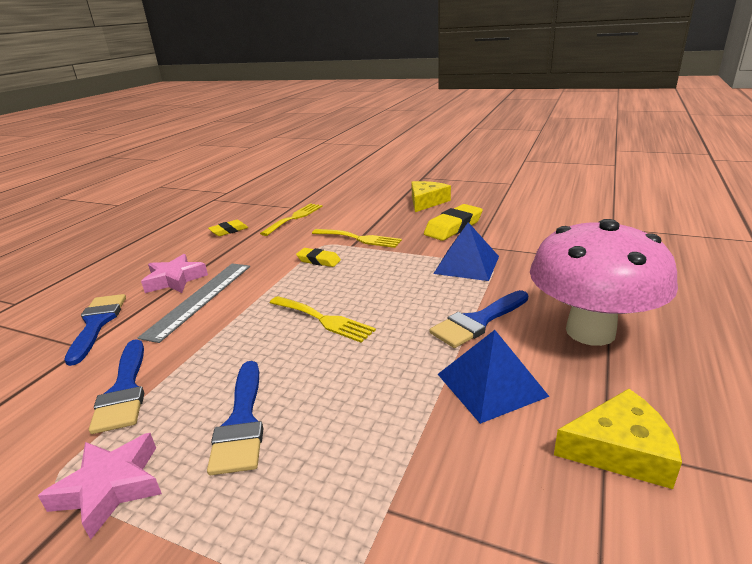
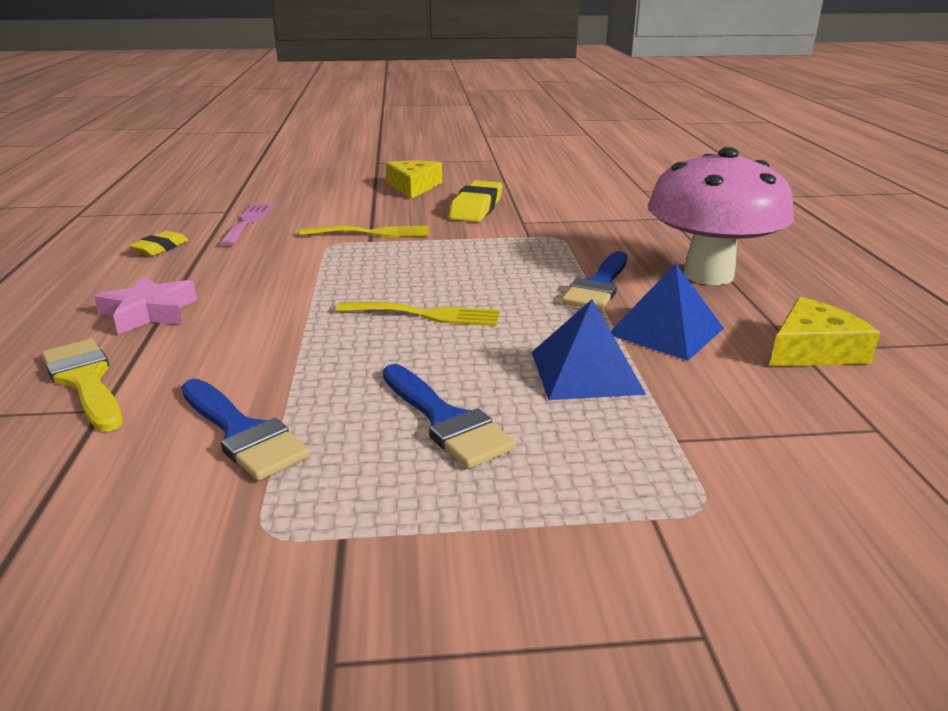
camera: 30 degrees left, 0 degrees up
pink star [38,433,162,540] -> none
blue brush [64,294,126,366] -> yellow brush [41,339,123,432]
grey ruler [138,263,250,343] -> none
yellow fork [260,203,322,236] -> pink fork [220,203,274,246]
yellow eraser [296,248,341,267] -> none
blue pyramid [433,222,499,281] -> blue pyramid moved to [532,299,646,400]

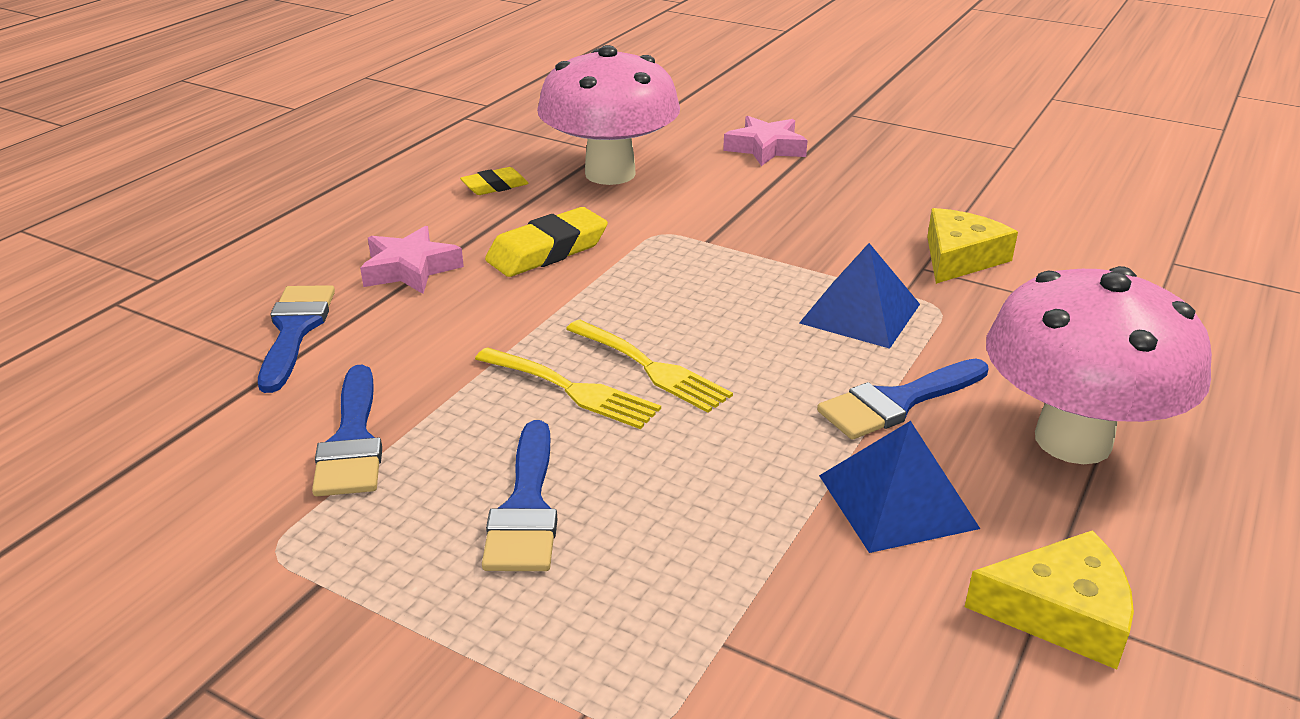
camera: 35 degrees right, 5 degrees up
yellow brush [41,339,123,432] -> blue brush [258,285,335,393]
pink fork [220,203,274,246] -> pink mushroom [537,45,680,185]
yellow fork [299,225,429,237] -> yellow fork moved to [475,347,661,429]
yellow cheese [386,161,442,199] -> yellow cheese moved to [927,208,1018,284]
yellow eraser [449,180,502,222] -> yellow eraser moved to [485,207,608,277]
blue pyramid [532,299,646,400] -> blue pyramid moved to [799,243,920,349]
none -> pink star [723,116,808,166]

